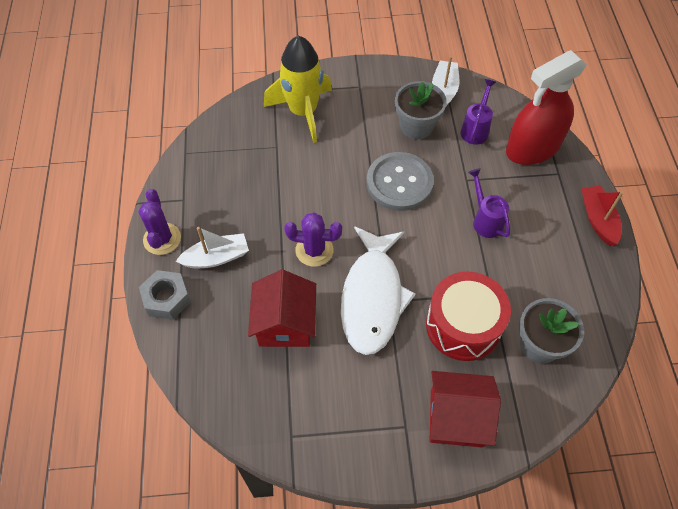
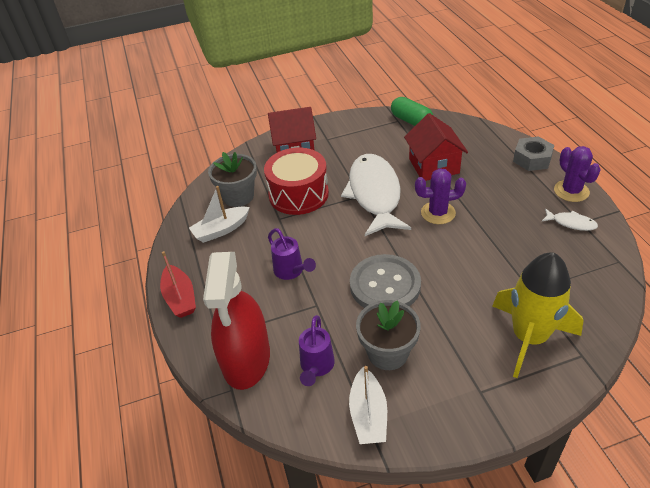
camera: 170 degrees right, 15 degrees down
white boat [176,227,249,268] -> white boat moved to [189,186,250,243]
red spray bottle [506,50,587,165] -> red spray bottle turned 135 degrees clockwise [203,252,270,390]
none -> green capsule [391,97,433,126]
none -> white fish [542,209,598,231]

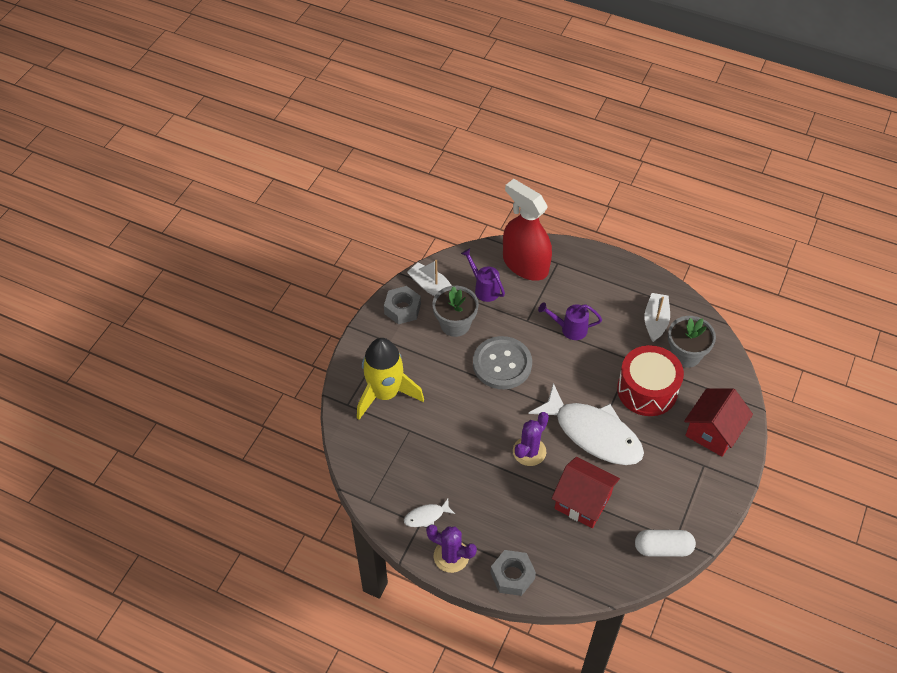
camera: 130 degrees right, 10 degrees up
red boat [160,251,196,318] -> none
green capsule [391,97,433,126] -> white capsule [635,530,696,557]
none -> grey nut [384,286,421,324]

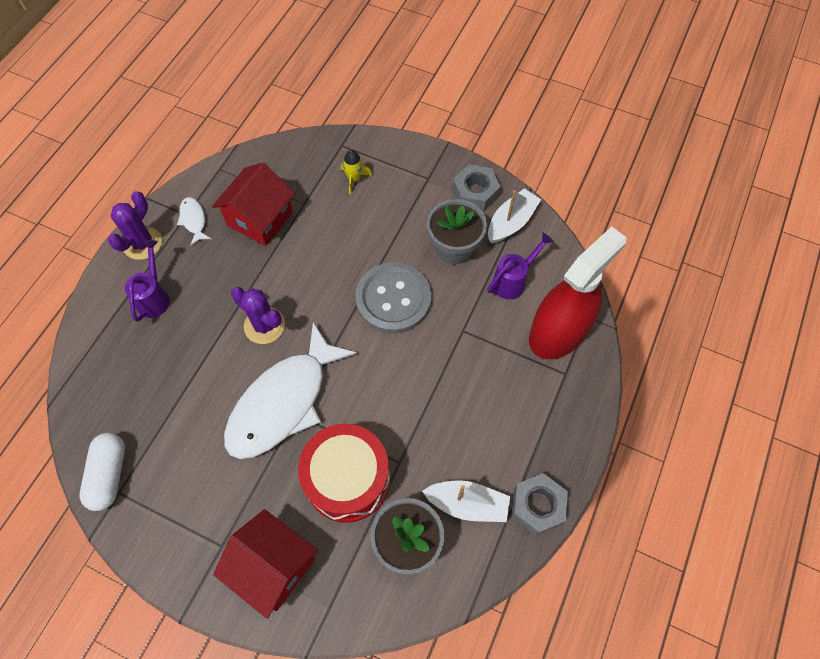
camera: 90 degrees right, 10 degrees up
yellow rocket [357,338,424,420] -> yellow rocket [341,150,372,194], size x0.41
grey nut [490,550,536,596] -> grey nut moved to [512,473,568,536]
purple watering can [538,302,602,340] -> purple watering can moved to [125,240,170,322]
red house [552,457,620,528] -> red house moved to [212,162,295,246]

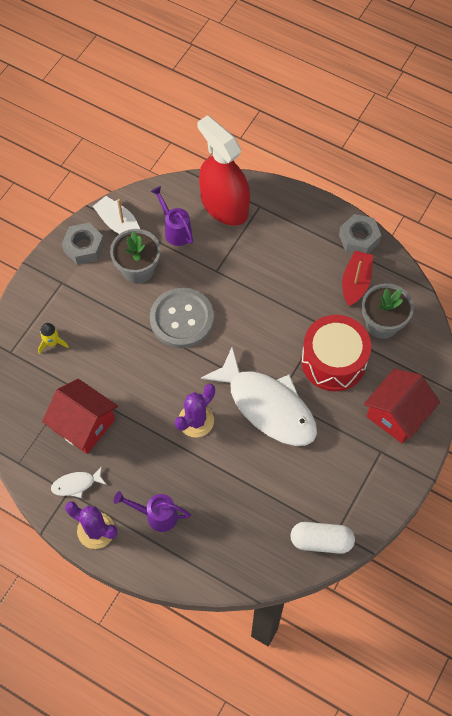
camera: 85 degrees left, 0 degrees up
white boat [422,480,510,522] -> red boat [342,250,373,306]

